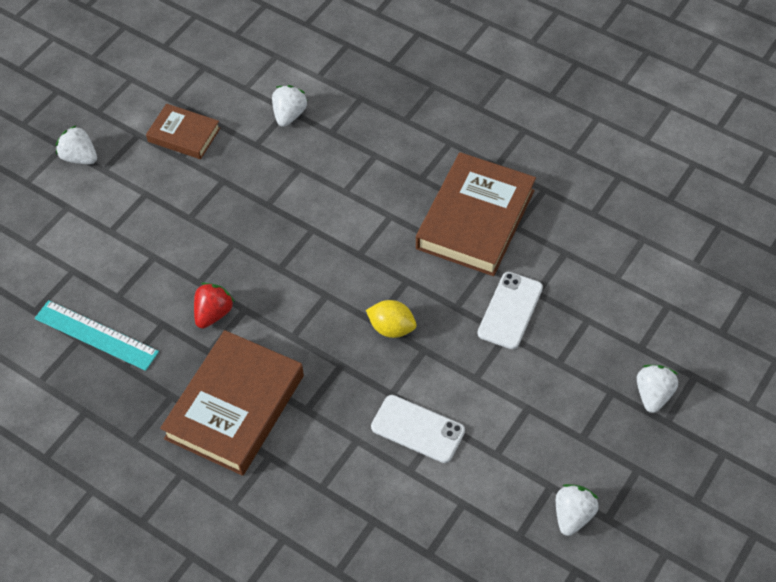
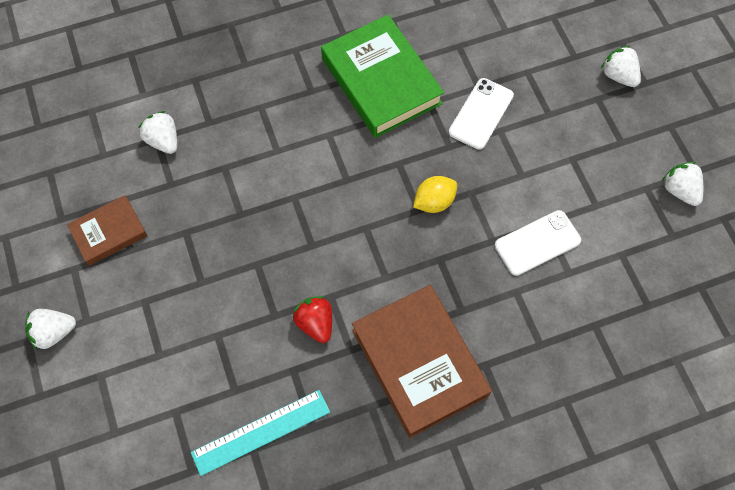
camera: 55 degrees left, 10 degrees up
brown book [416,152,536,276] -> green book [321,14,444,138]
white phone [477,272,543,349] -> white phone turned 60 degrees clockwise [449,78,514,150]

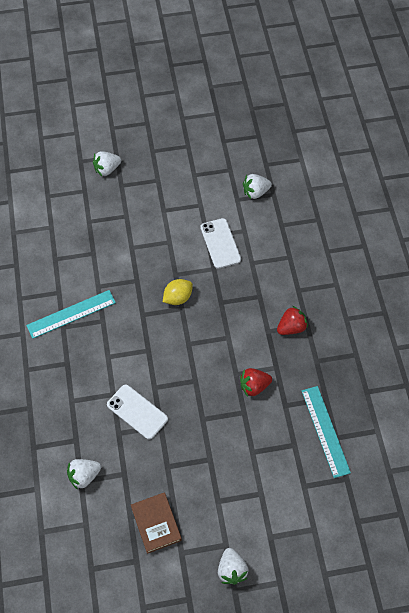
camera: 80 degrees left, 5 degrees down
green book [321,14,444,138] -> turquoise ruler [26,290,116,339]
brown book [352,285,492,438] -> red strawberry [277,306,308,335]
yellow lemon [413,176,457,213] -> yellow lemon turned 75 degrees clockwise [163,279,193,305]
white phone [449,78,514,150] -> white phone moved to [107,385,168,440]
white strawberry [661,162,703,206] -> white strawberry moved to [243,174,272,199]

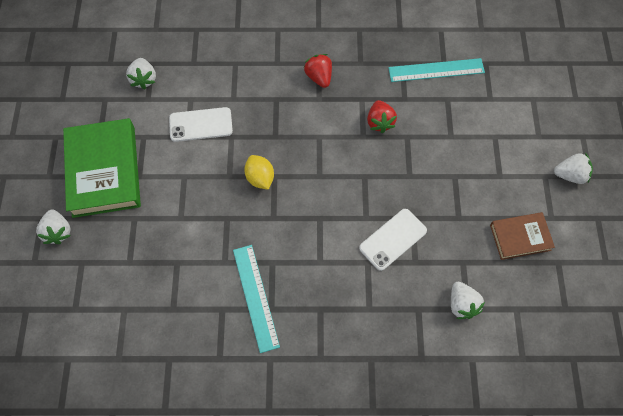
camera: 80 degrees left, 5 degrees up
none -> green book [63,118,141,218]

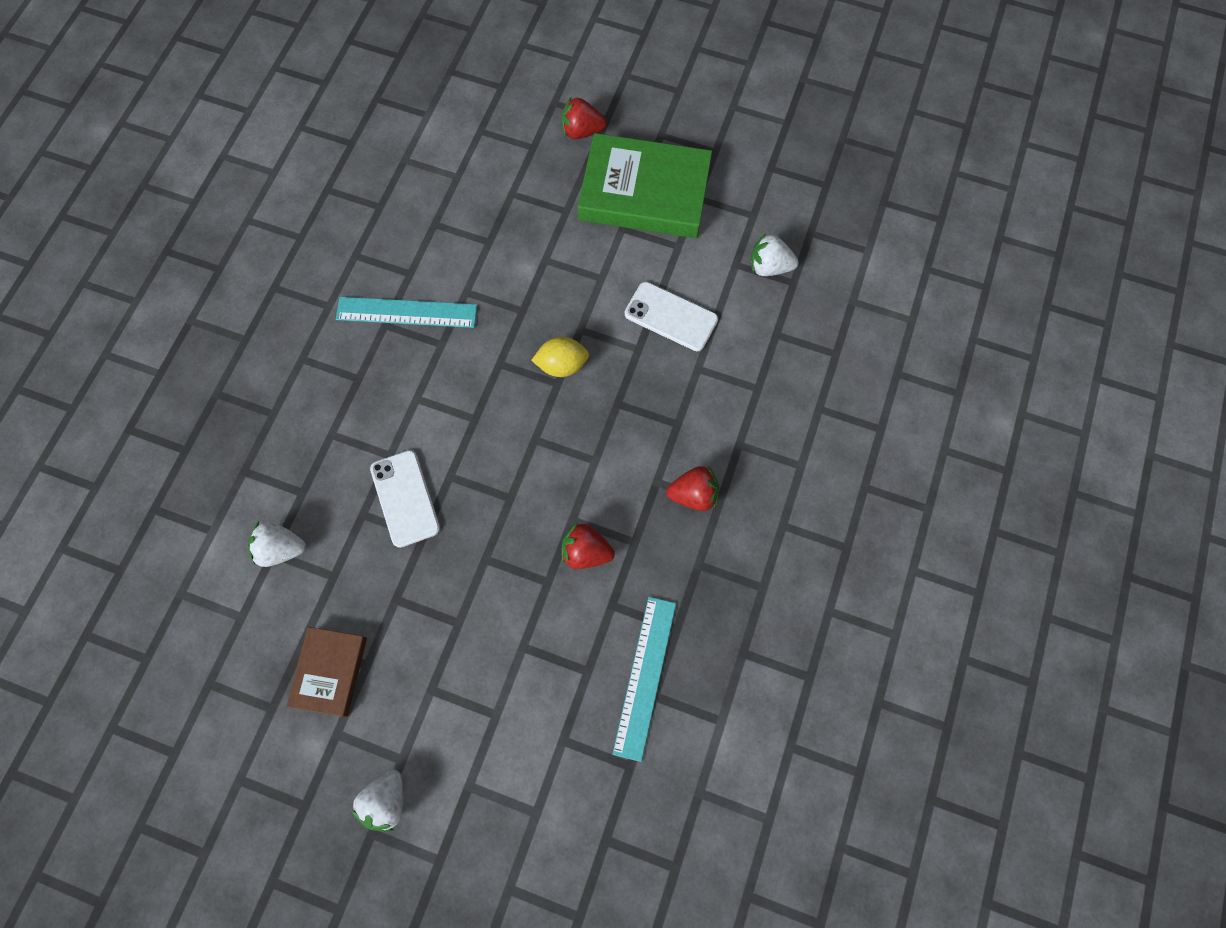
camera: 110 degrees right, 5 degrees up
white strawberry [36,209,71,244] -> red strawberry [561,97,607,139]
white phone [169,107,233,142] -> white phone turned 75 degrees counterclockwise [625,282,718,351]

